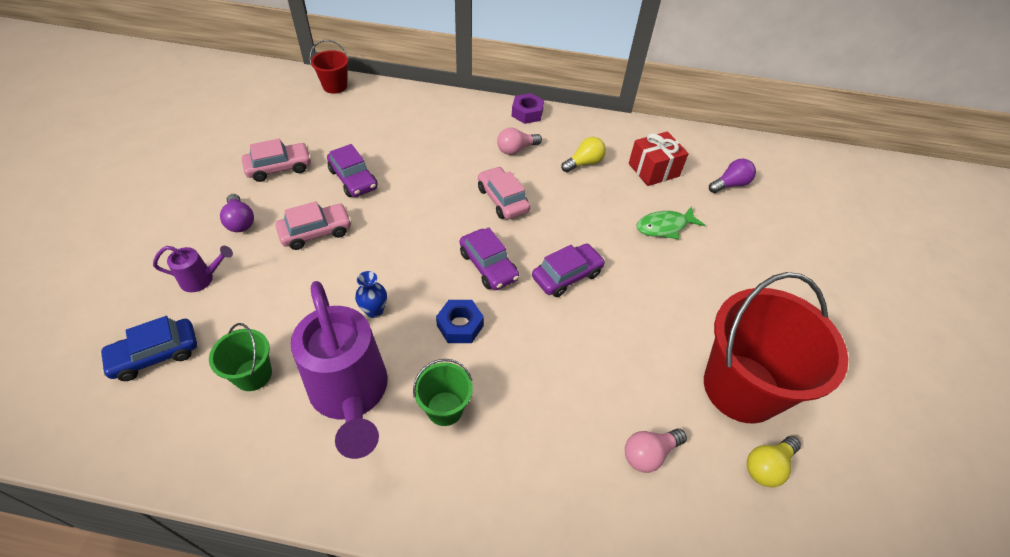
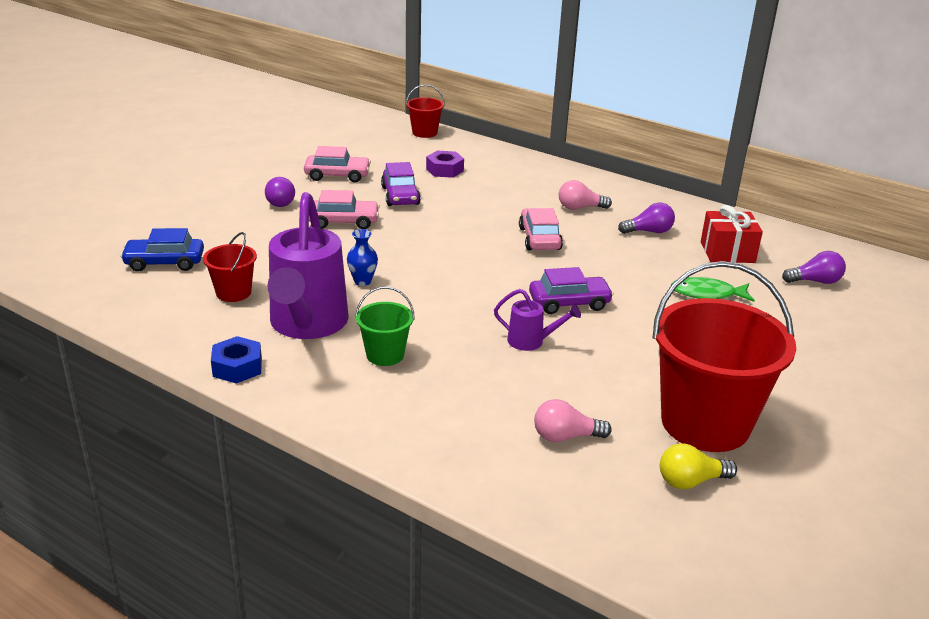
camera: 25 degrees right, 20 degrees down
purple watering can [153,246,233,292] -> purple watering can moved to [494,289,581,351]
green bucket [209,323,272,391] -> red bucket [203,232,257,302]
blue nut [436,300,484,343] -> blue nut moved to [211,336,262,384]
purple car [460,228,519,290] -> none
purple nut [512,93,544,124] -> purple nut moved to [426,151,464,178]
yellow light bulb [561,137,606,172] -> purple light bulb [618,202,675,234]

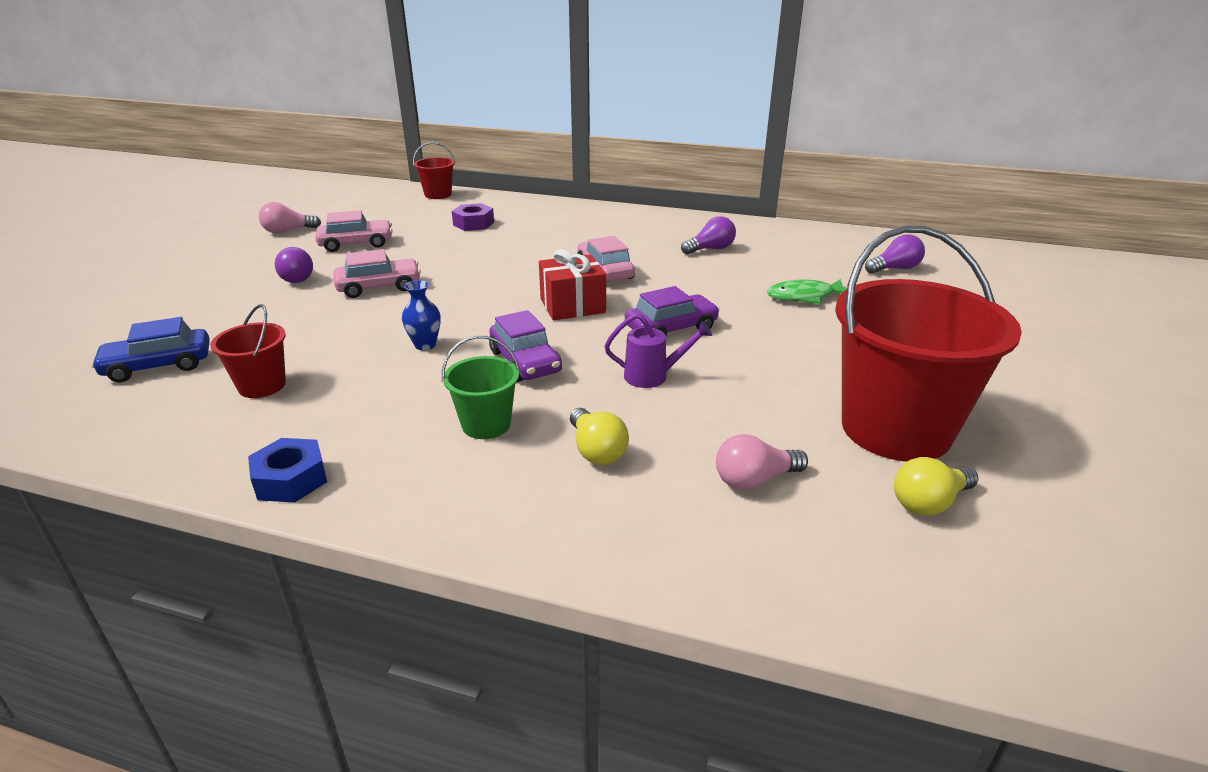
camera: 15 degrees left, 0 degrees up
purple watering can [267,192,348,339] -> none
purple car [381,162,421,206] -> purple car moved to [489,310,562,382]
pink light bulb [559,180,612,210] -> pink light bulb moved to [259,202,321,233]
red gift [701,205,763,263] -> red gift moved to [539,249,606,320]
none -> yellow light bulb [570,408,629,465]

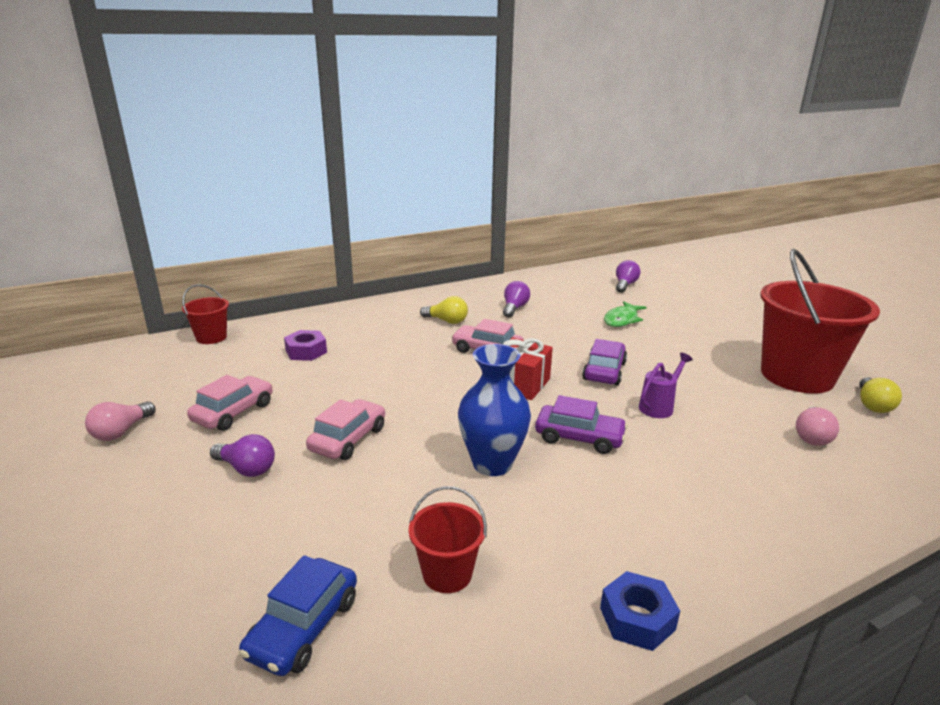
camera: 45 degrees left, 5 degrees down
blue vase [402,280,441,350] -> blue vase [458,344,531,476], size x1.93
green bucket [442,335,520,439] -> none
yellow light bulb [570,408,629,465] -> yellow light bulb moved to [420,296,468,324]

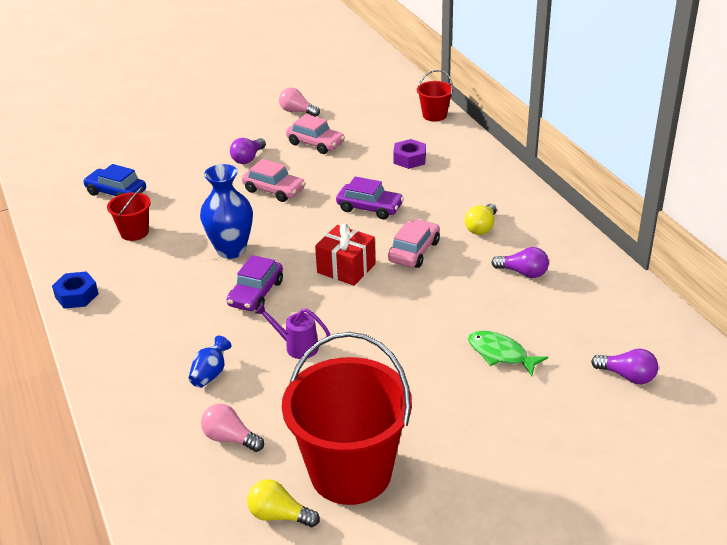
camera: 95 degrees right, 10 degrees up
purple car [582,339,627,385] -> purple car moved to [336,177,404,219]
purple watering can [639,353,693,418] -> purple watering can turned 150 degrees clockwise [255,303,330,359]
none -> blue vase [188,336,232,388]

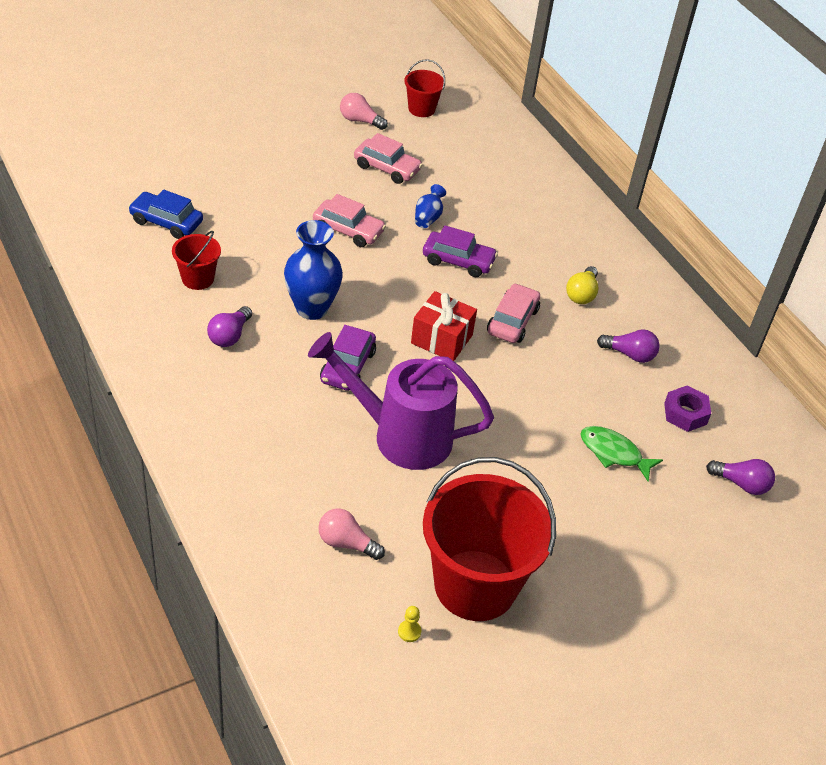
camera: 10 degrees left, 10 degrees up
blue nut [52,271,99,309] -> none
blue vase [188,336,232,388] -> blue vase moved to [415,184,446,228]
purple light bulb [230,138,266,164] -> purple light bulb moved to [207,306,252,347]
yellow light bulb [247,479,320,527] -> yellow pawn [398,606,422,642]
purple watering can [255,303,330,359] -> purple watering can [308,332,494,470], size x2.24
purple nut [393,139,426,169] -> purple nut moved to [664,385,711,432]
red bucket [417,70,453,121] -> red bucket moved to [404,59,445,117]

